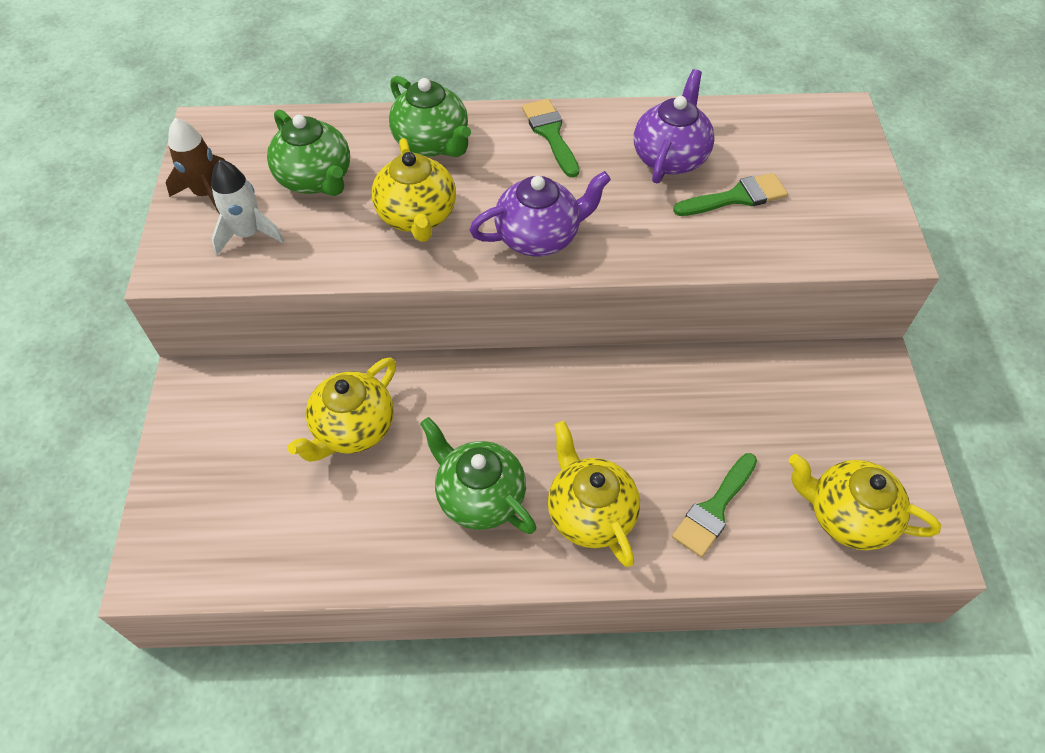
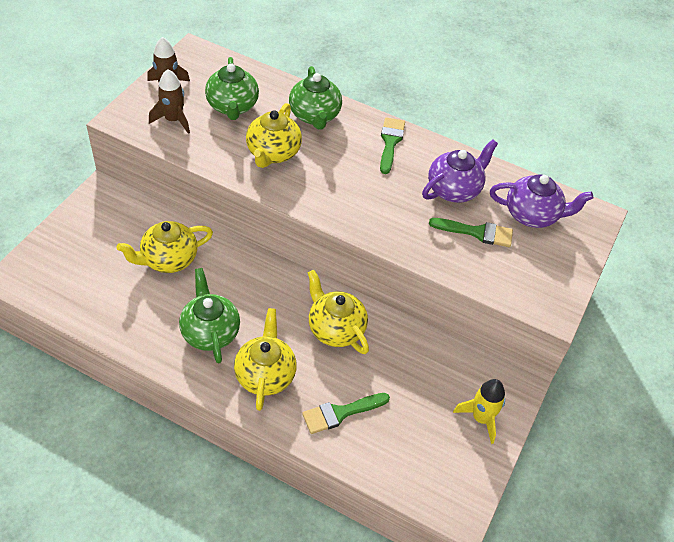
camera: 25 degrees right, 5 degrees down
white rocket [211,160,284,255] -> brown rocket [149,69,190,134]
purple teapot [470,171,611,256] -> purple teapot moved to [490,174,593,228]
yellow teapot [789,454,941,550] -> yellow teapot moved to [308,270,369,354]
none -> yellow rocket [453,379,505,444]

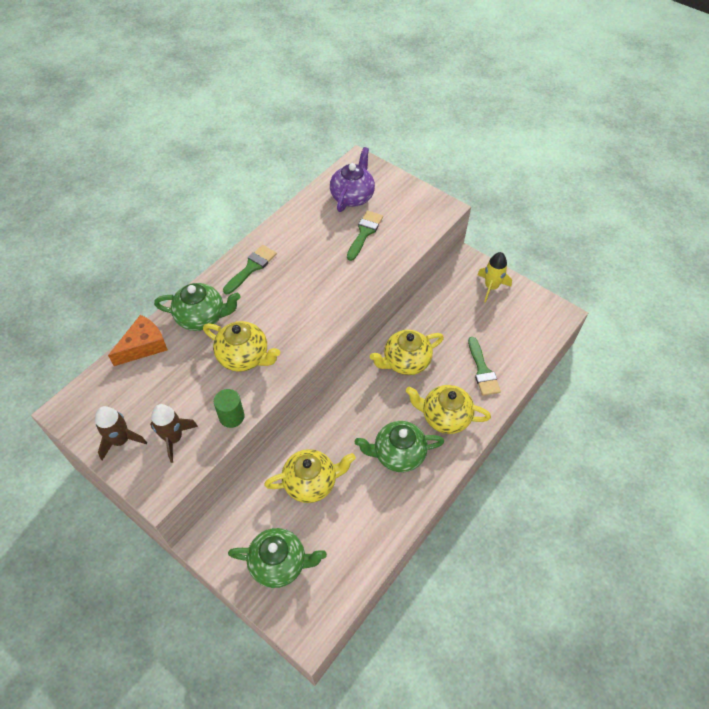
camera: 75 degrees left, 5 degrees up
yellow teapot [117,221,213,273] -> yellow teapot turned 90 degrees counterclockwise [264,449,356,503]
green teapot [205,57,259,120] -> green teapot moved to [228,528,327,588]
green brush [380,117,405,174] -> green brush turned 105 degrees clockwise [223,245,277,294]
purple teapot [422,140,498,203] -> none
none -> orange cheese [108,315,168,366]
none -> green cylinder [214,389,244,428]

